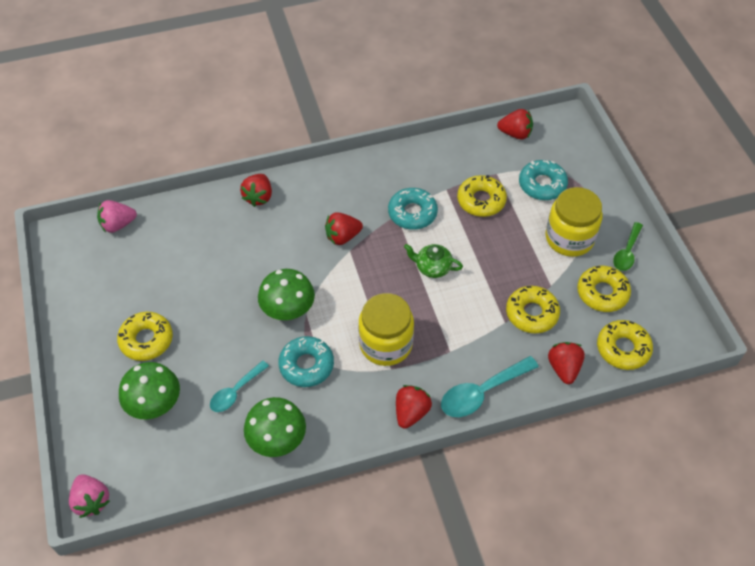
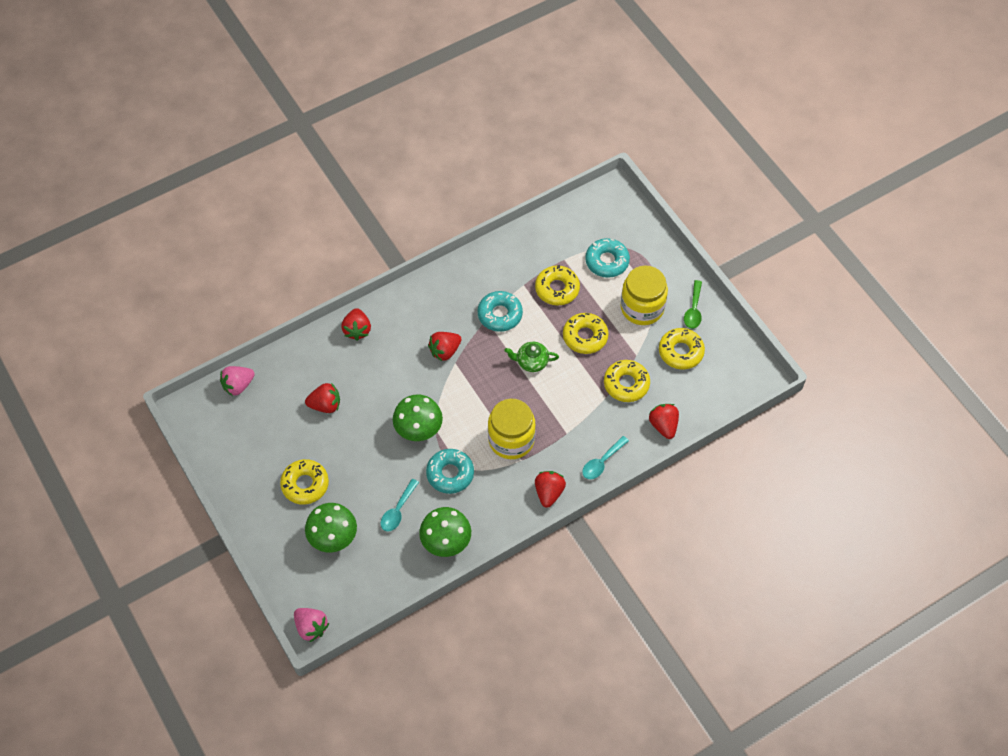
camera: 15 degrees left, 5 degrees up
turquoise spoon [441,356,539,417] -> turquoise spoon [582,436,629,479], size x0.65
red strawberry [497,109,533,139] -> red strawberry moved to [305,383,340,413]
yellow donut [597,320,653,370] -> yellow donut moved to [563,313,608,354]

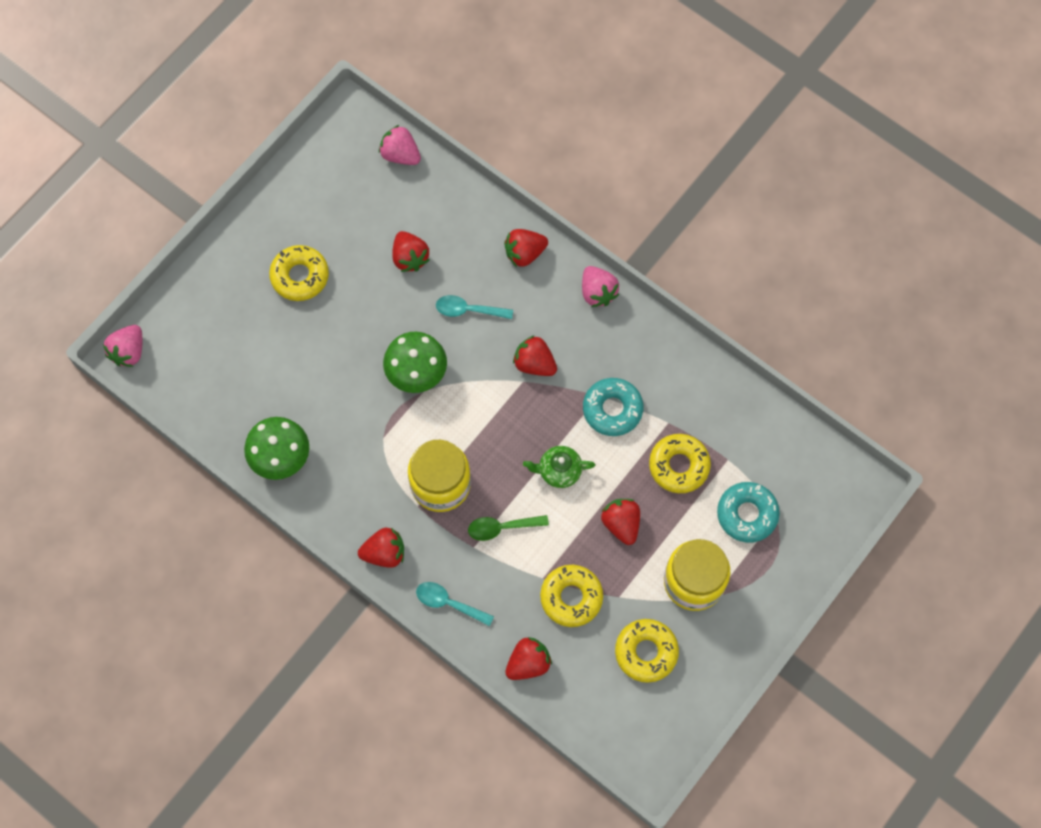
camera: 70 degrees right, 10 degrees up
green mushroom [305,503,357,552] -> none
turquoise spoon [381,479,419,532] -> turquoise spoon moved to [436,295,513,319]
turquoise donut [426,449,474,494] -> none
green teapot [505,342,559,372] -> green teapot turned 75 degrees counterclockwise [523,446,595,488]
yellow donut [563,313,608,354] -> red strawberry [601,499,640,545]
green spoon [684,280,702,329] -> green spoon moved to [468,515,549,541]
none -> pink strawberry [582,266,619,307]

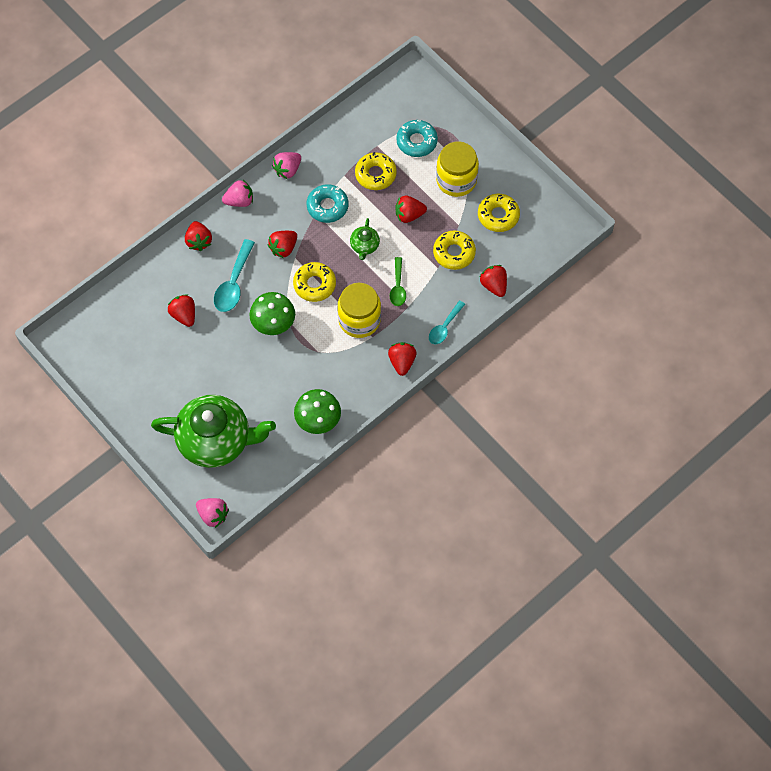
camera: 80 degrees left, 5 degrees down
yellow donut [269,245,329,301] -> yellow donut moved to [293,262,336,302]
pink strawberry [379,125,421,165] -> pink strawberry moved to [272,152,301,179]
red strawberry [392,231,430,272] -> red strawberry turned 105 degrees counterclockwise [168,294,195,327]
turquoise spoon [436,295,513,319] -> turquoise spoon [214,239,255,312], size x1.53
none -> green teapot [151,395,276,468]

